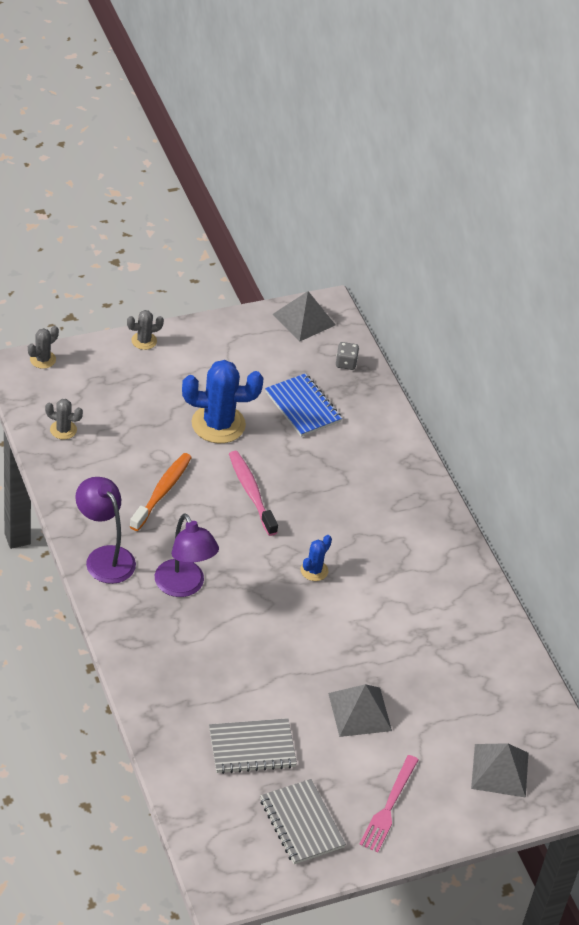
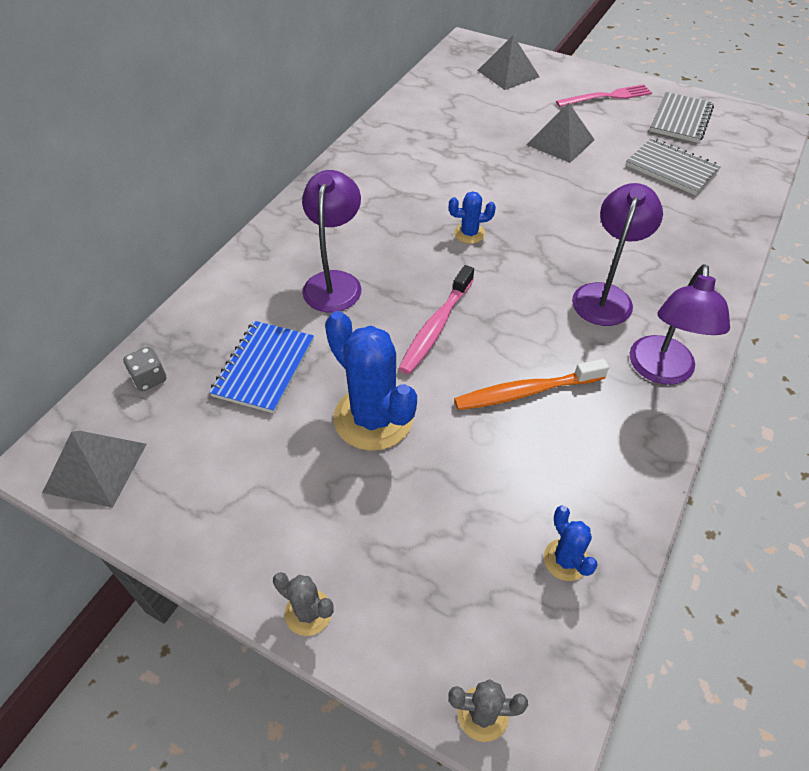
camera: 125 degrees left, 5 degrees up
grey cactus [45,399,83,439] -> blue cactus [544,506,598,581]
none -> purple lamp [302,170,362,312]

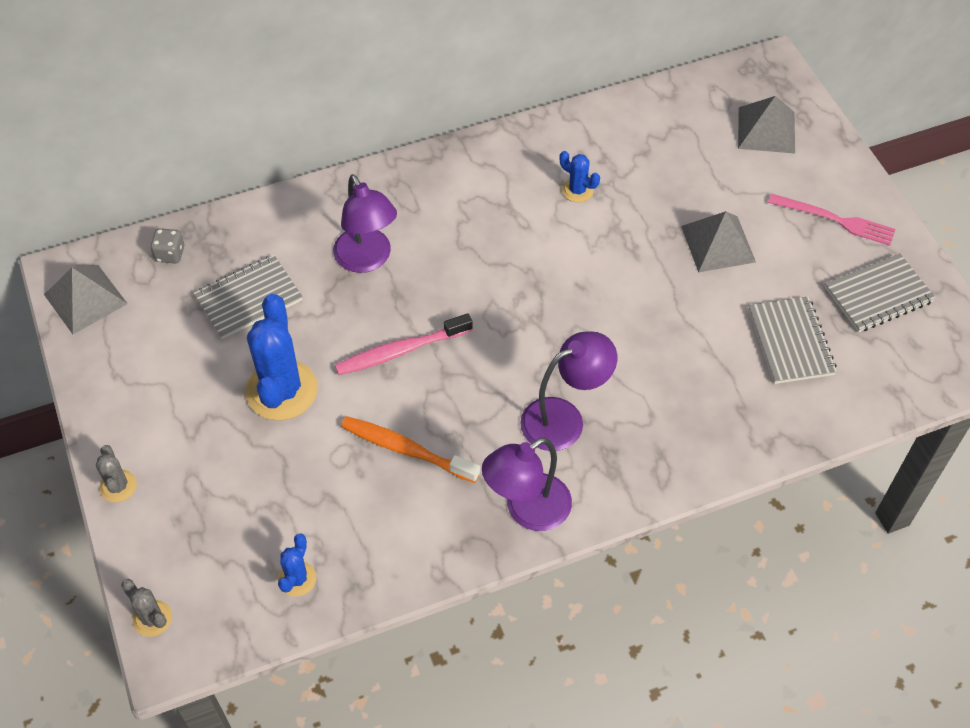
camera: 40 degrees right, 5 degrees up
blue notebook [209,321,314,413] -> grey notebook [194,255,303,339]
purple lamp [302,170,362,312] -> purple lamp turned 105 degrees clockwise [333,174,397,273]
blue cactus [449,191,496,244] -> blue cactus moved to [560,151,600,202]

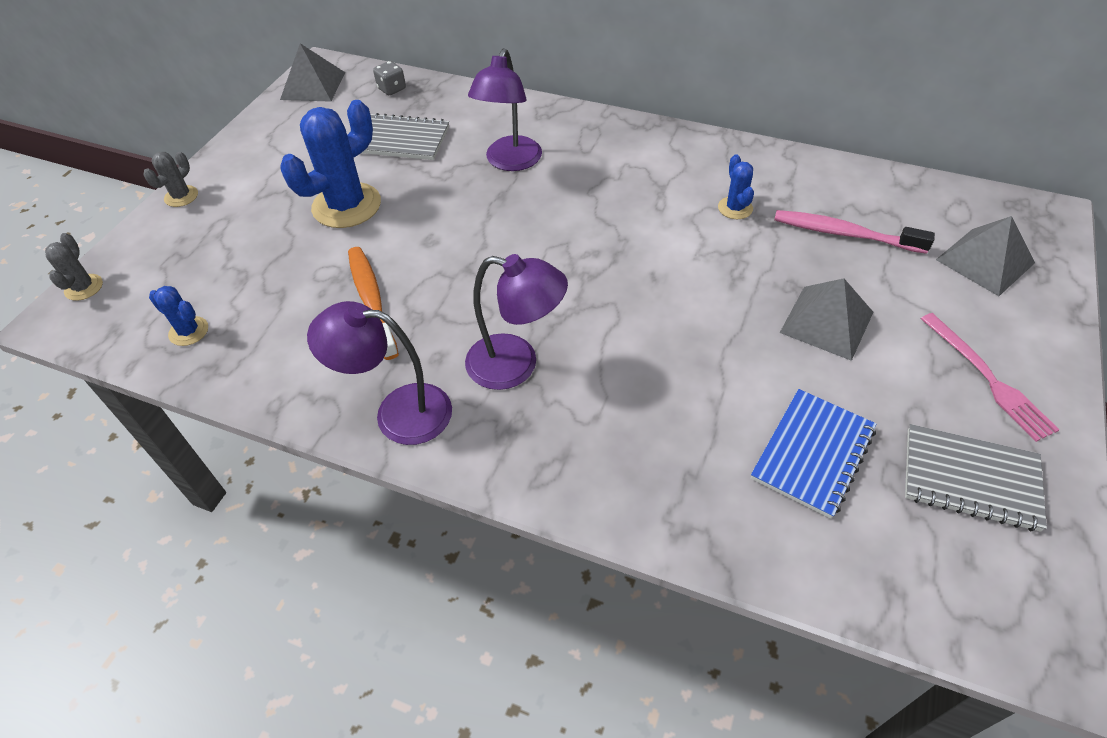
camera: 45 degrees right, 5 degrees down
blue cactus [278,533,316,596] -> blue cactus turned 60 degrees clockwise [149,286,208,346]
pink toothbrush [335,313,473,375] -> pink toothbrush moved to [774,210,935,254]
grey notebook [748,297,837,384] -> blue notebook [751,389,877,519]

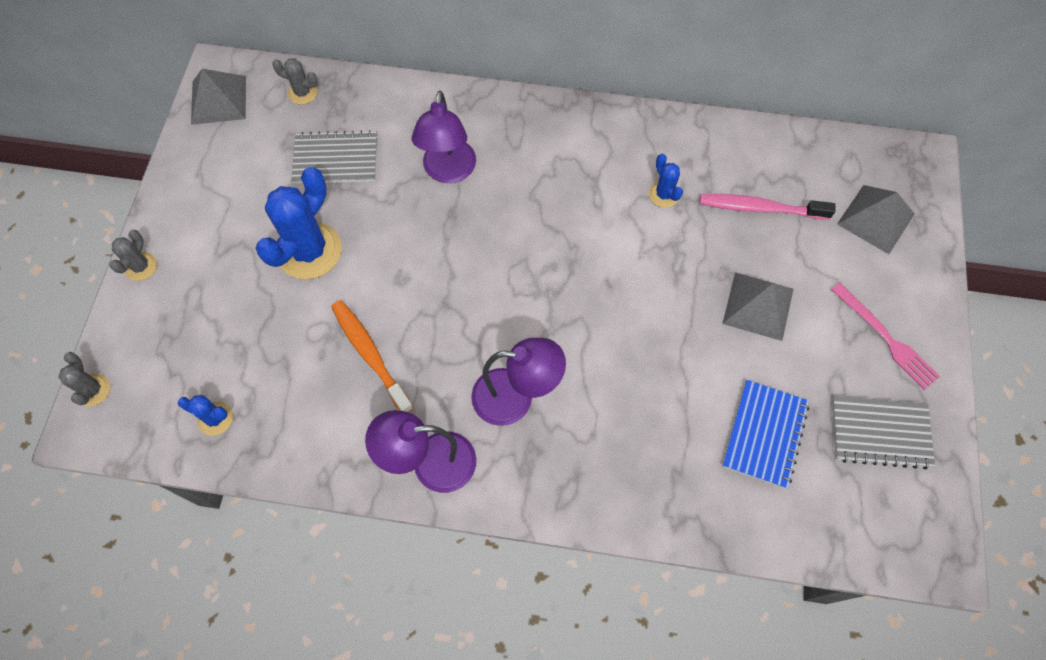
camera: 15 degrees left, 15 degrees up
grey dice [373,61,406,95] -> grey cactus [272,58,318,105]

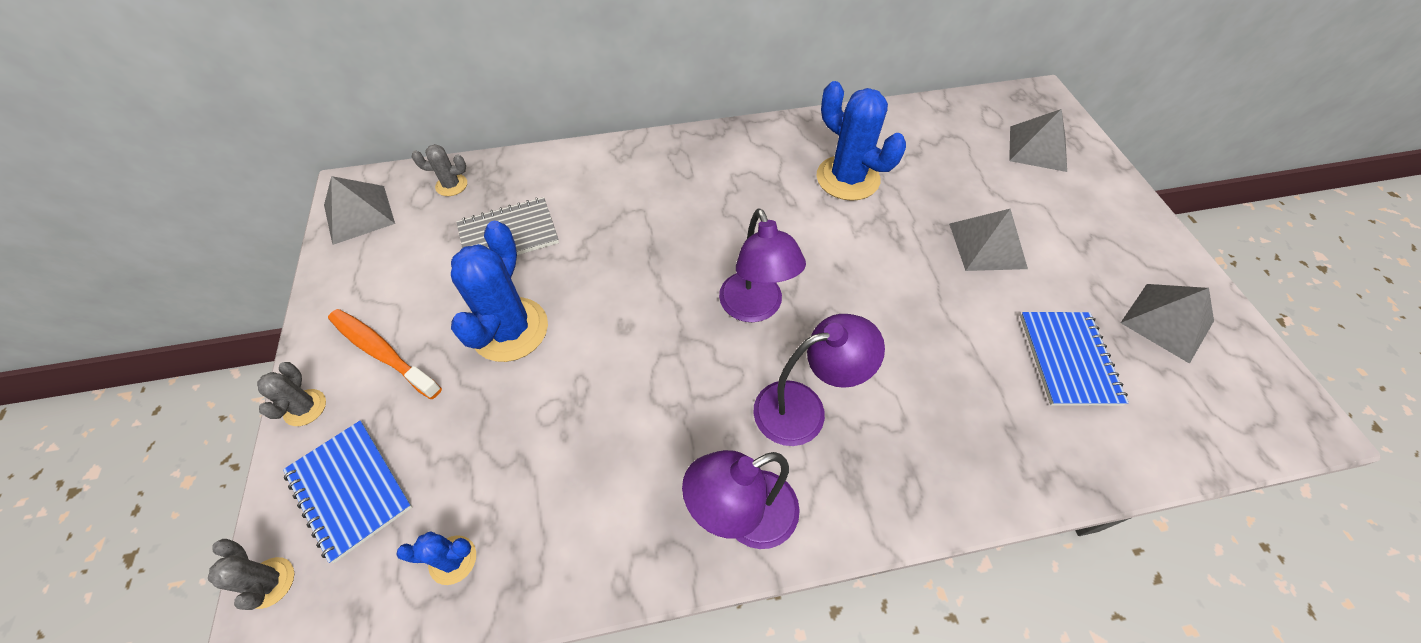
camera: 20 degrees left, 10 degrees down
orange toothbrush [331,300,414,412] -> orange toothbrush moved to [328,309,442,399]
purple lamp [412,91,476,183] -> purple lamp moved to [719,208,806,322]
blue cactus [649,154,683,208] -> blue cactus [817,81,906,201], size x2.04
pink toothbrush [700,194,836,220] -> none
pink fork [831,283,940,390] -> none
grey notebook [832,396,935,469] -> grey pyramid [1121,284,1214,364]
none -> blue notebook [283,421,412,563]

